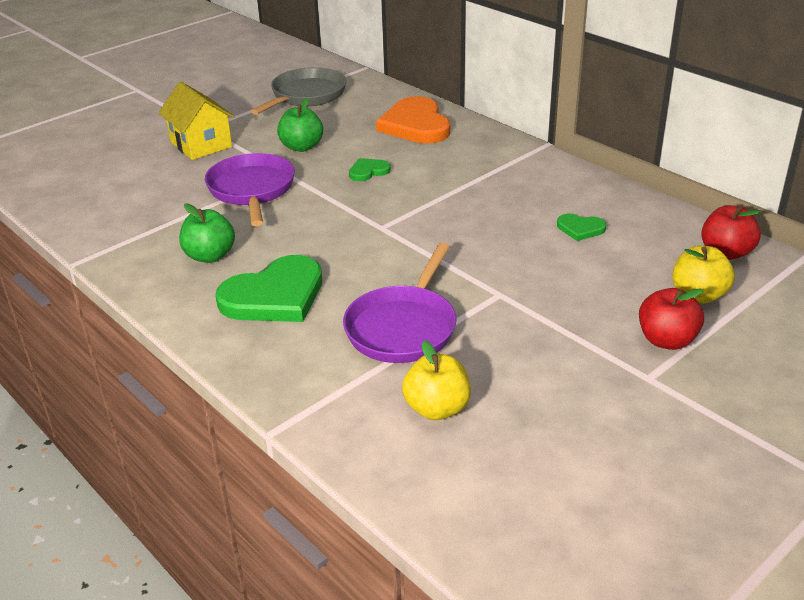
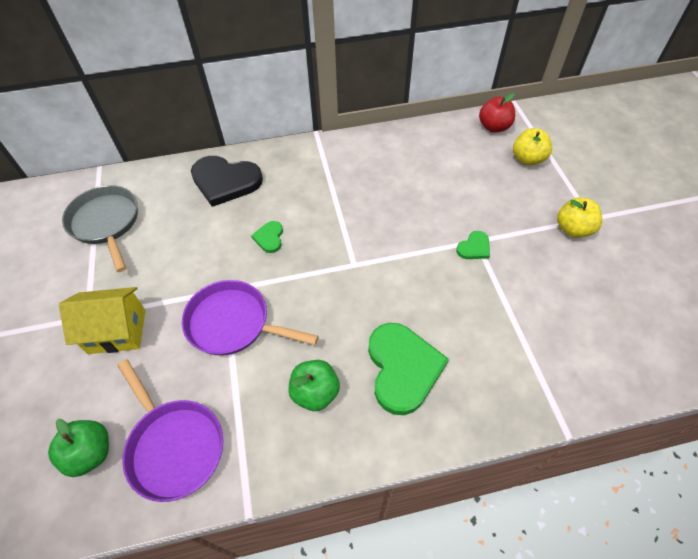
camera: 60 degrees left, 20 degrees up
green apple [277,98,323,152] -> green apple moved to [48,419,109,477]
purple pan [343,242,456,363] -> purple pan moved to [118,359,223,502]
orange heart [376,96,450,143] -> black heart [191,156,263,207]
yellow apple [402,340,471,420] -> yellow apple moved to [557,197,602,238]
green heart [557,214,606,241] -> green heart moved to [456,231,490,259]
red apple [639,288,704,350] -> none

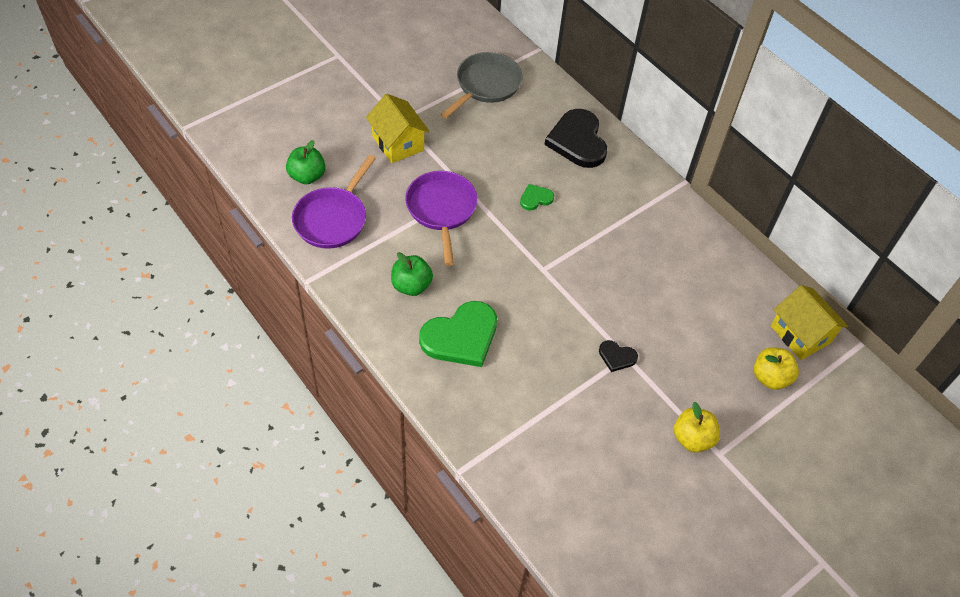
camera: 60 degrees right, 0 degrees up
green heart [456,231,490,259] -> black heart [599,340,638,372]
red apple [479,93,515,133] -> yellow house [771,285,848,360]

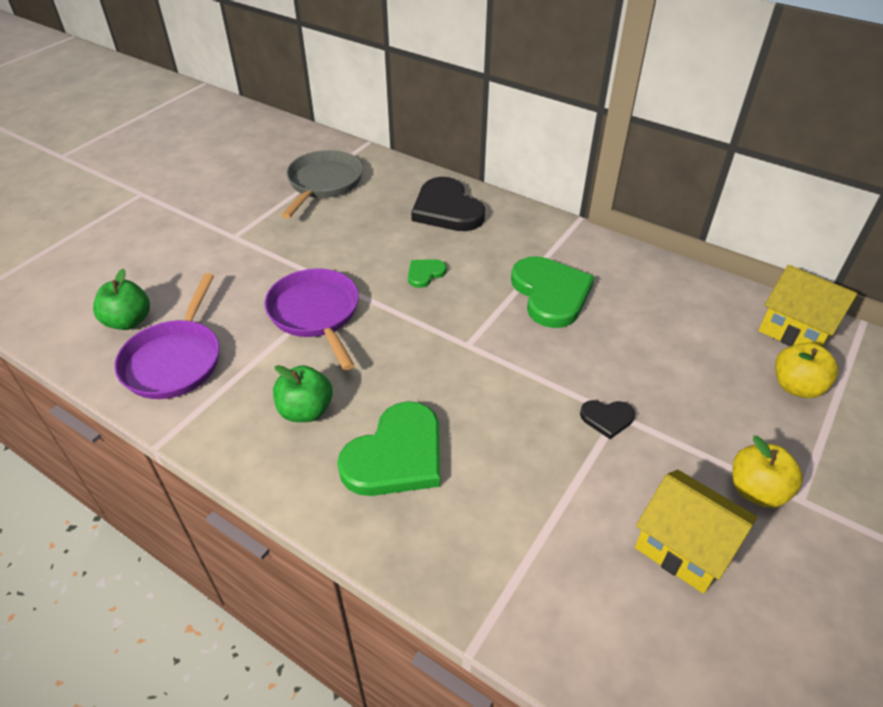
camera: 15 degrees left, 10 degrees down
yellow house [366,94,430,163] -> yellow house moved to [635,470,757,594]
none -> green heart [511,256,594,328]

